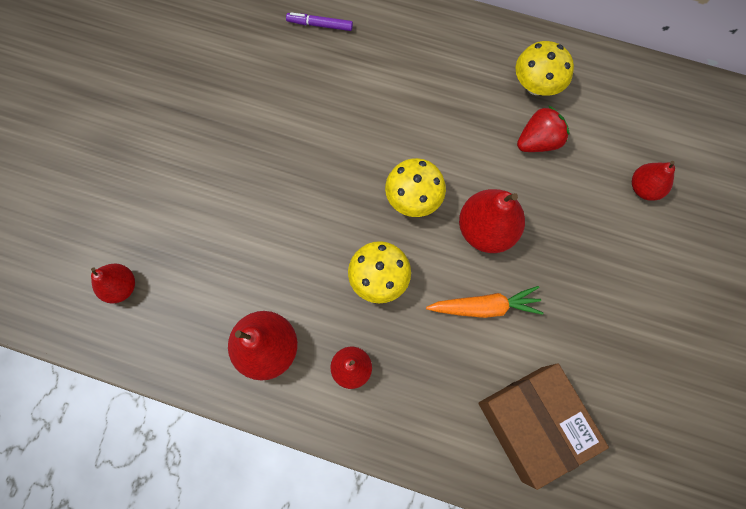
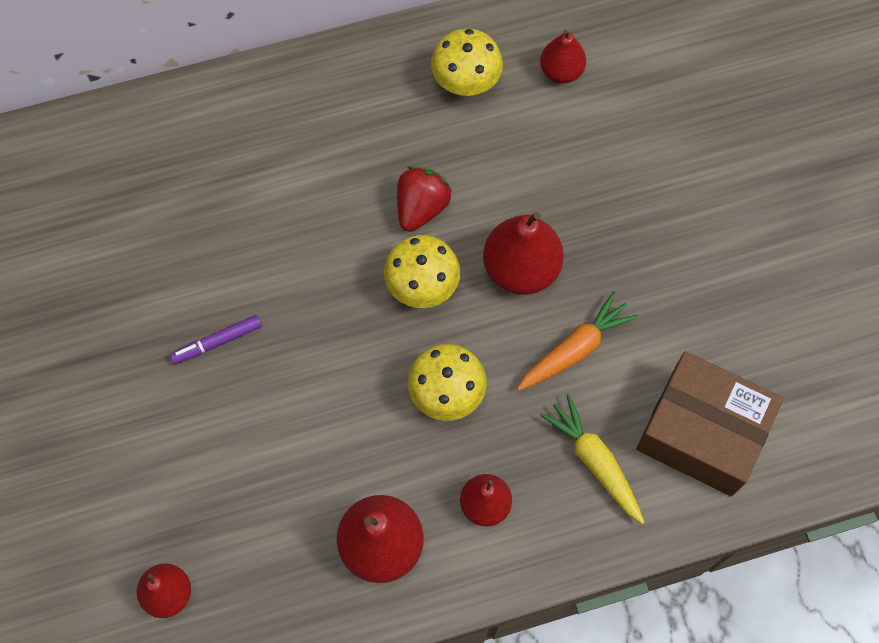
camera: 35 degrees left, 5 degrees down
purple marker [286,12,353,31] -> purple marker moved to [170,315,262,364]
red strawberry [517,105,570,152] -> red strawberry moved to [397,166,452,232]
red pear [632,161,675,201] -> red pear moved to [540,30,586,83]
none -> yellow carrot [540,394,645,524]

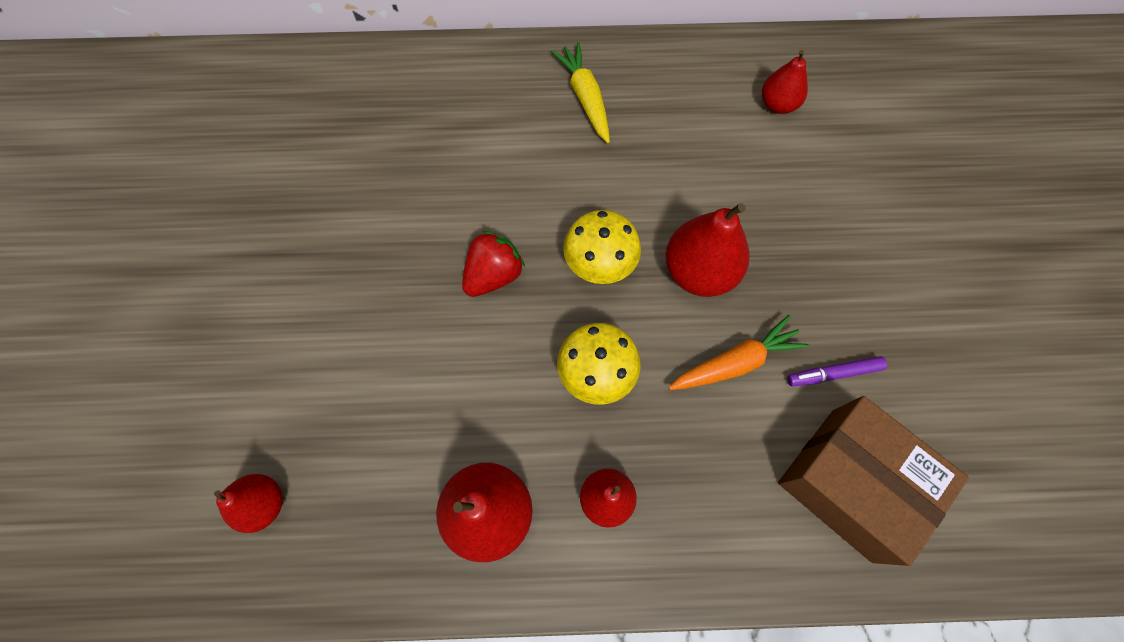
camera: 15 degrees right, 0 degrees up
purple marker [170,315,262,364] -> purple marker moved to [787,356,887,387]
red strawberry [397,166,452,232] -> red strawberry moved to [462,231,525,297]
yellow mushroom [431,28,503,96] -> none
yellow carrot [540,394,645,524] -> yellow carrot moved to [551,42,610,143]

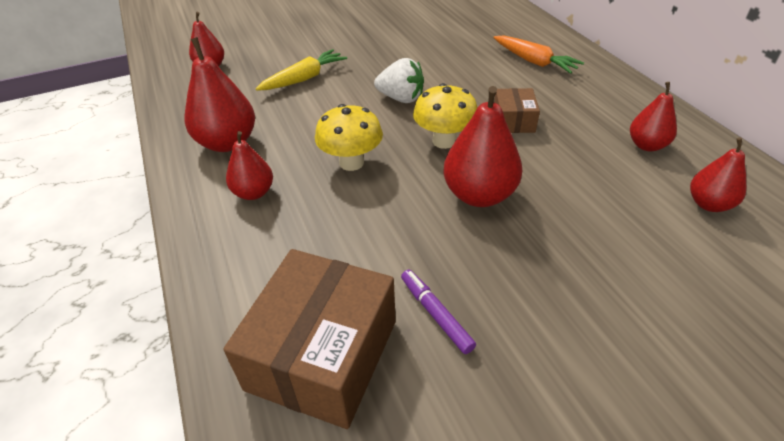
camera: 70 degrees right, 25 degrees down
red strawberry [462,231,525,297] -> white strawberry [374,58,424,103]
yellow carrot [551,42,610,143] -> yellow carrot moved to [256,49,347,91]
orange carrot [668,315,809,390] -> orange carrot moved to [493,35,584,74]
none -> brown box [494,88,540,133]
none -> red pear [630,82,677,151]

